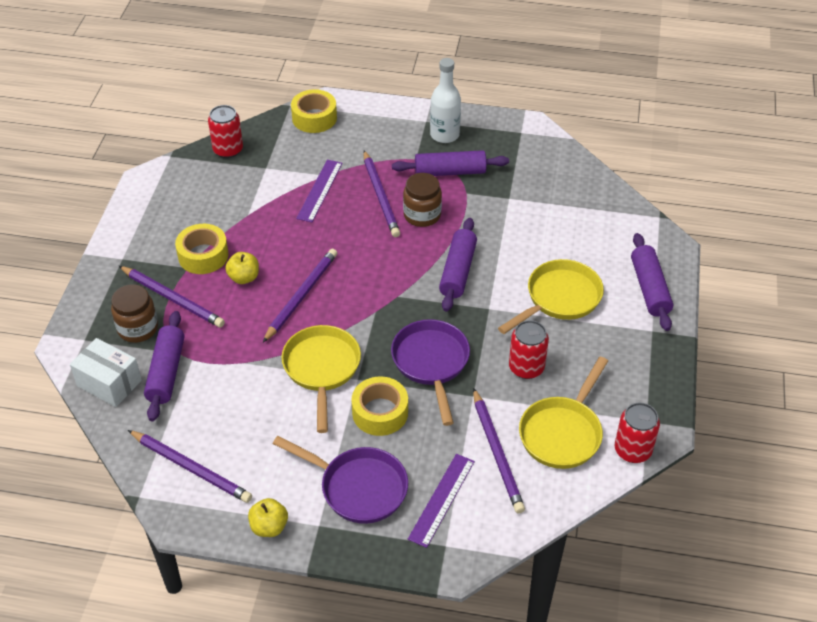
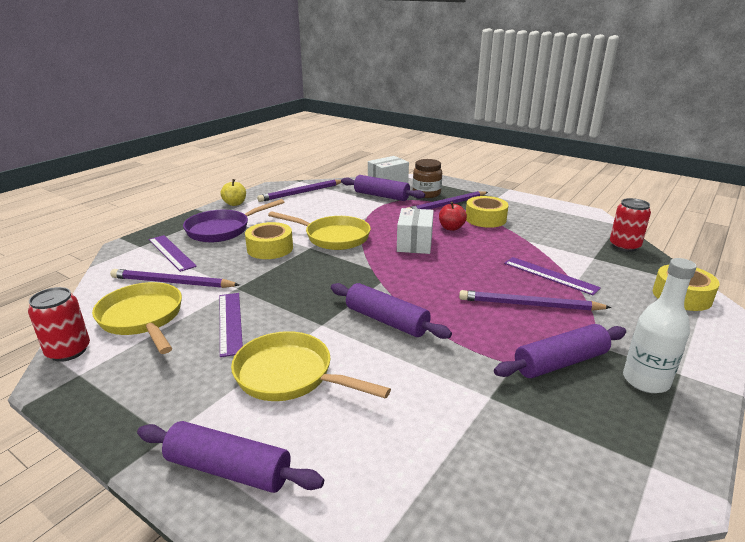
camera: 115 degrees right, 20 degrees down
yellow apple [225,252,259,284] -> red apple [439,202,467,231]
purple pencil [263,249,337,343] -> white box [397,208,434,254]
purple pan [391,319,470,426] -> none
purple rolling pin [392,150,509,176] -> purple rolling pin turned 45 degrees clockwise [494,324,626,378]
brown jar [403,173,442,227] -> none
yellow pan [498,259,604,334] -> yellow pan turned 135 degrees clockwise [231,331,391,401]
red can [509,320,549,379] -> purple ruler [220,293,243,357]

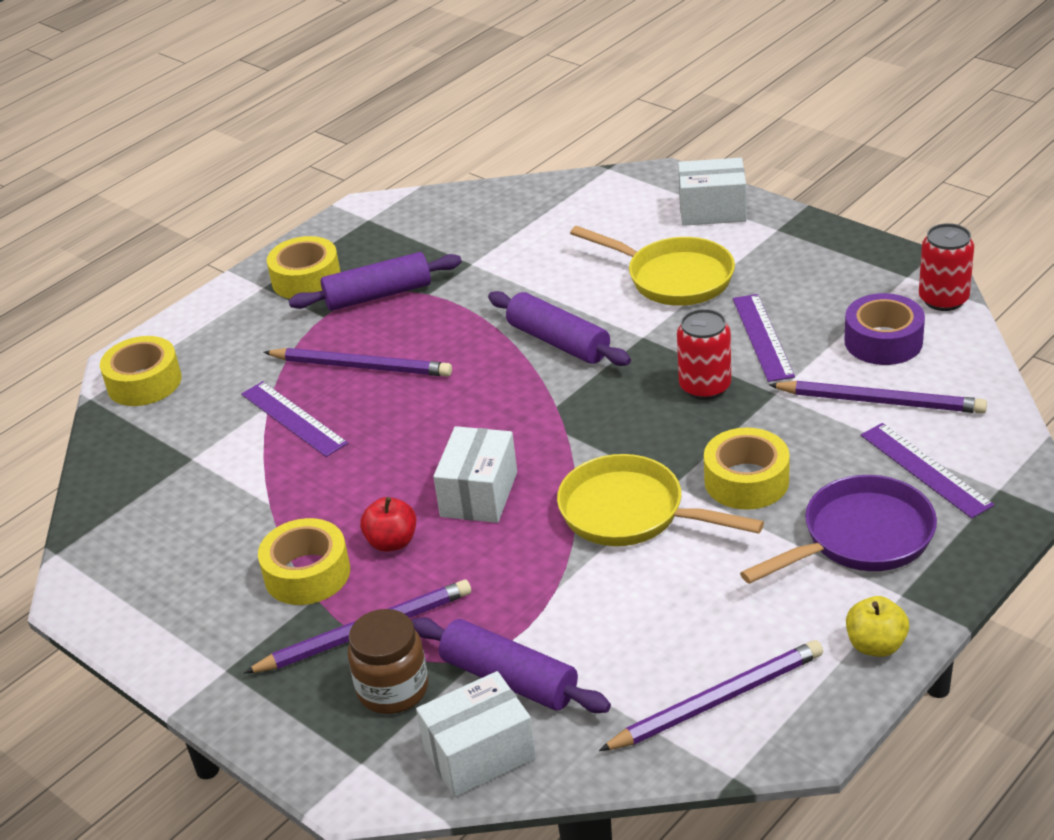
camera: 170 degrees left, 10 degrees up
yellow pan [92,282,182,354] -> purple tape [844,293,925,365]
purple rolling pin [137,421,324,493] -> white box [678,158,746,226]
red can [610,198,651,252] -> red can moved to [677,309,731,400]
white bottle [623,258,697,393] -> yellow tape [267,236,341,299]

